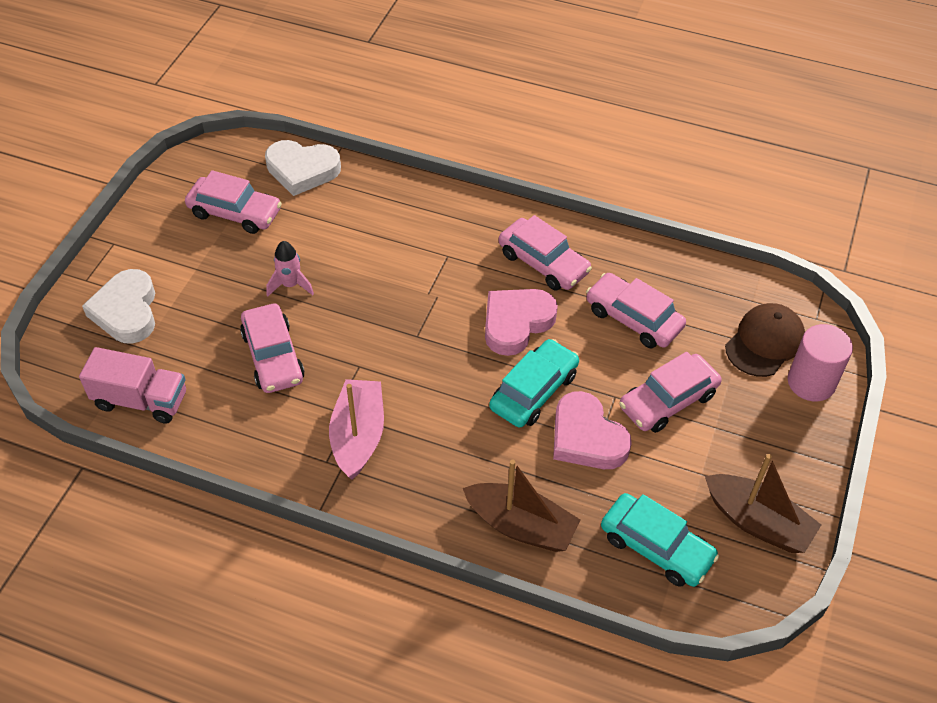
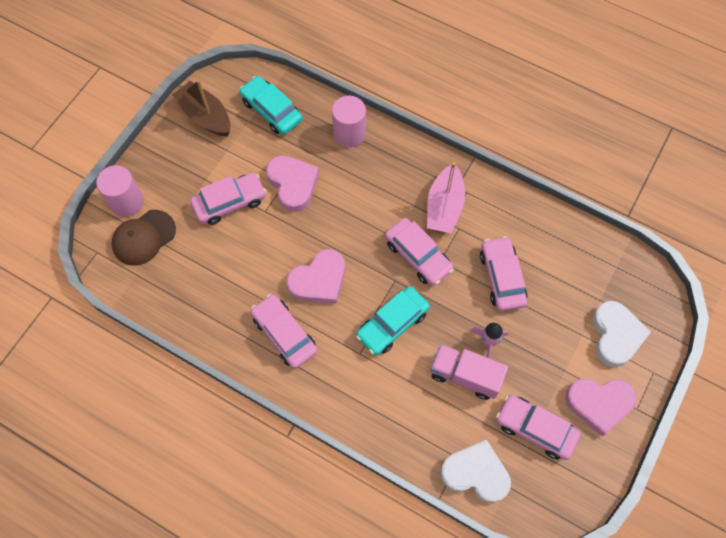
camera: 170 degrees left, 15 degrees up
pink truck [79,347,186,424] -> pink truck moved to [431,344,508,400]
brown boat [463,460,580,552] -> pink cylinder [332,96,366,148]
turquoise car [489,339,579,428] -> turquoise car moved to [356,286,430,355]
pink car [586,273,686,348] -> pink car moved to [385,218,454,286]
none -> pink heart [565,378,637,436]

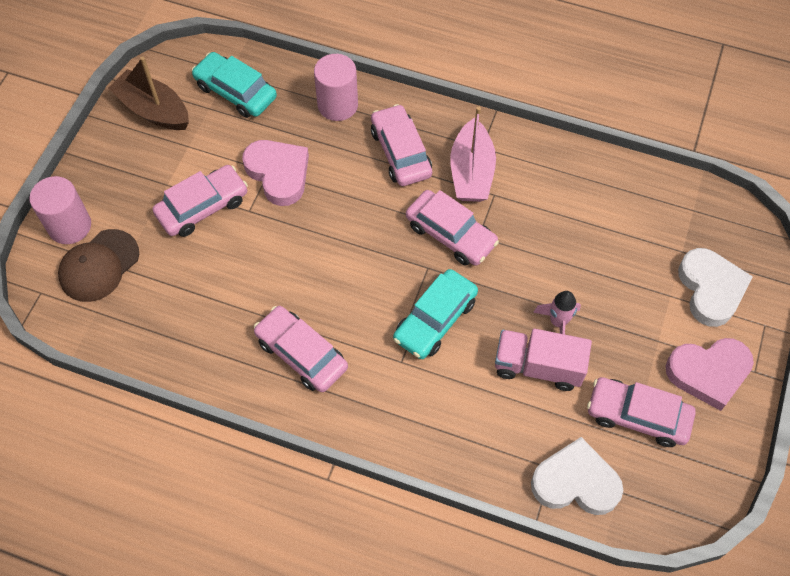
camera: 10 degrees left, 5 degrees down
pink heart [287,249,345,304] -> none
pink car [480,236,528,311] -> pink car moved to [371,104,432,186]

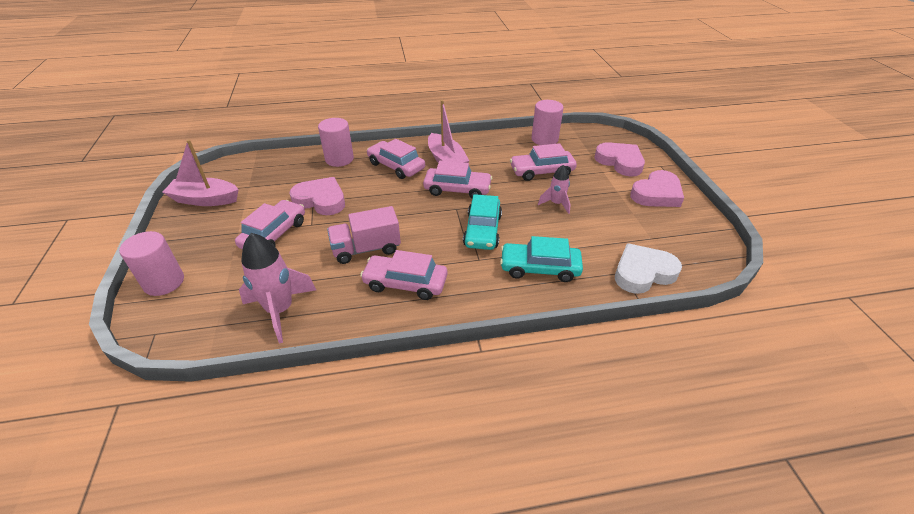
camera: 30 degrees left, 20 degrees down
brown cap [58,229,139,302] -> none
brown boat [108,57,189,130] -> pink boat [163,140,239,206]
turquoise car [192,52,277,118] -> turquoise car moved to [500,236,583,282]
pink truck [495,329,592,391] -> pink truck moved to [327,206,401,264]
pink car [587,377,696,447] -> pink car moved to [510,143,577,181]
white heart [678,248,753,327] -> pink heart [594,142,645,177]
none -> pink rocket [239,233,316,344]
none -> pink cylinder [531,100,564,145]

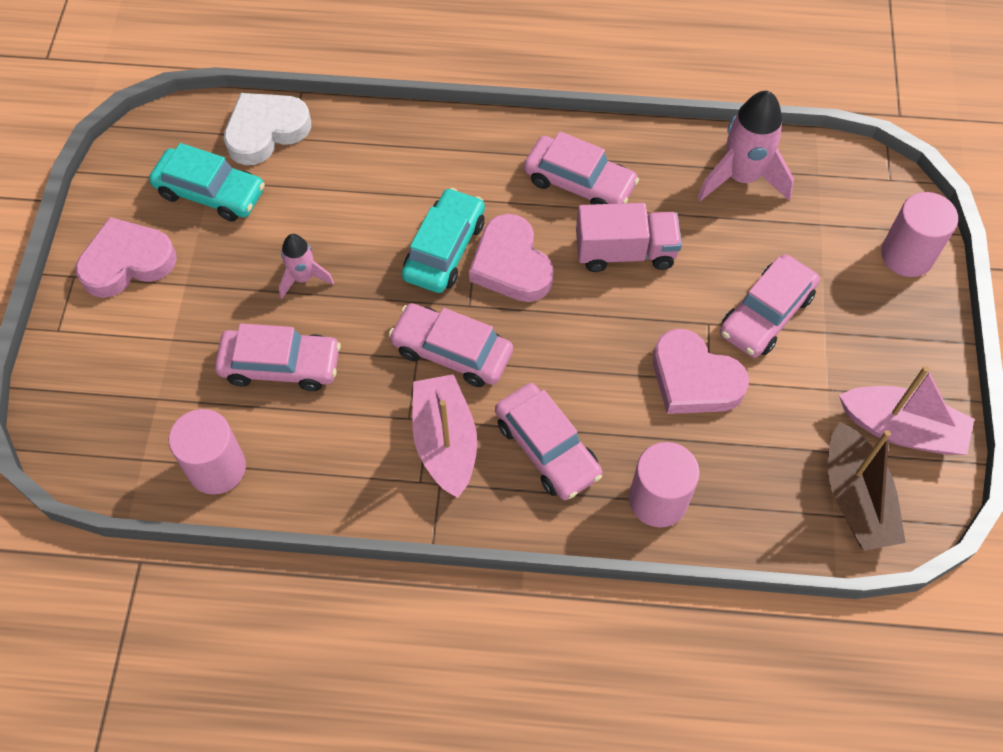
camera: 165 degrees left, 20 degrees up
turquoise car [500,236,583,282] -> turquoise car moved to [149,143,265,222]
pink heart [594,142,645,177] -> pink heart moved to [469,214,554,302]
white heart [615,243,682,294] -> white heart turned 150 degrees clockwise [224,93,311,165]
none -> brown boat [828,422,906,551]

